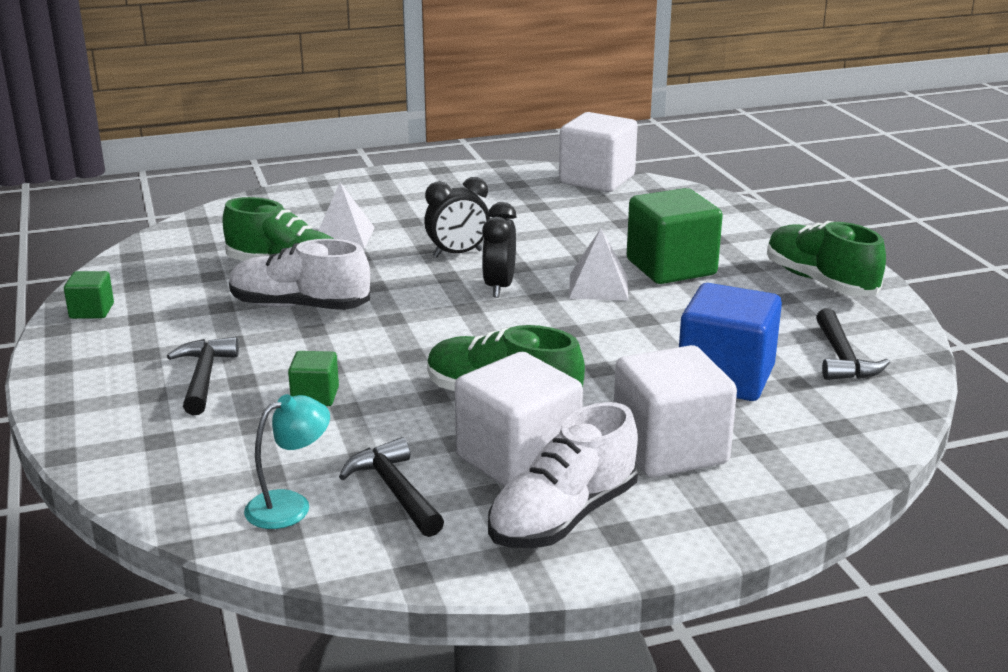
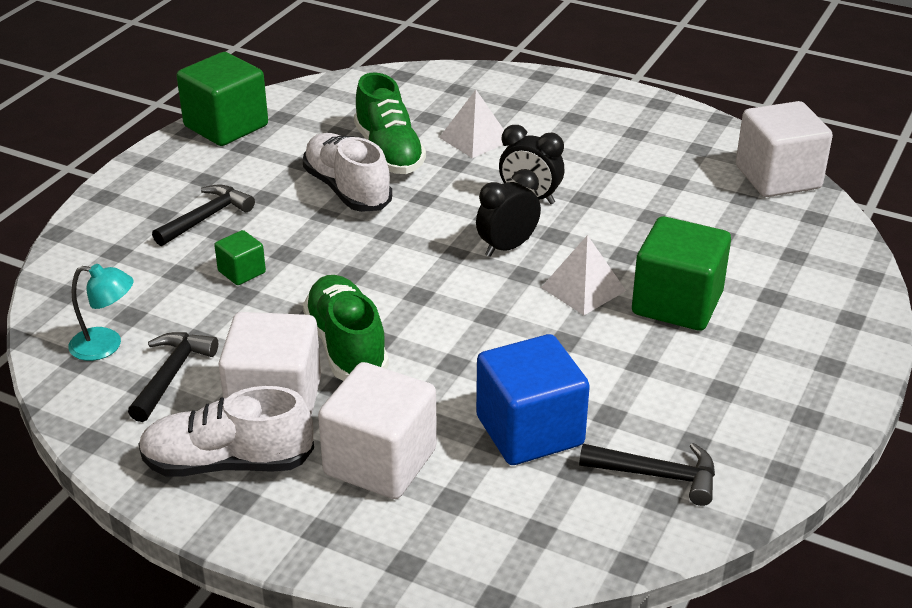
camera: 45 degrees right, 10 degrees up
green cube [64,271,114,319] -> green cube [176,52,268,146], size x2.05
green shoe [767,221,886,296] -> none
black hammer [816,308,890,380] -> black hammer turned 120 degrees counterclockwise [579,443,715,506]

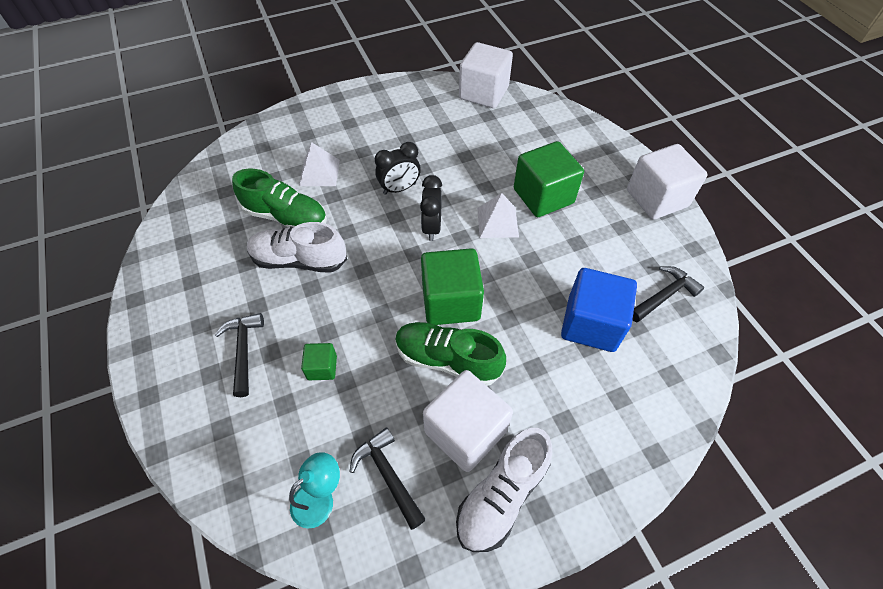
camera: 50 degrees left, 20 degrees up
green cube [176,52,268,146] -> green cube moved to [421,248,484,325]
white cube [318,362,437,499] -> white cube moved to [627,144,708,219]

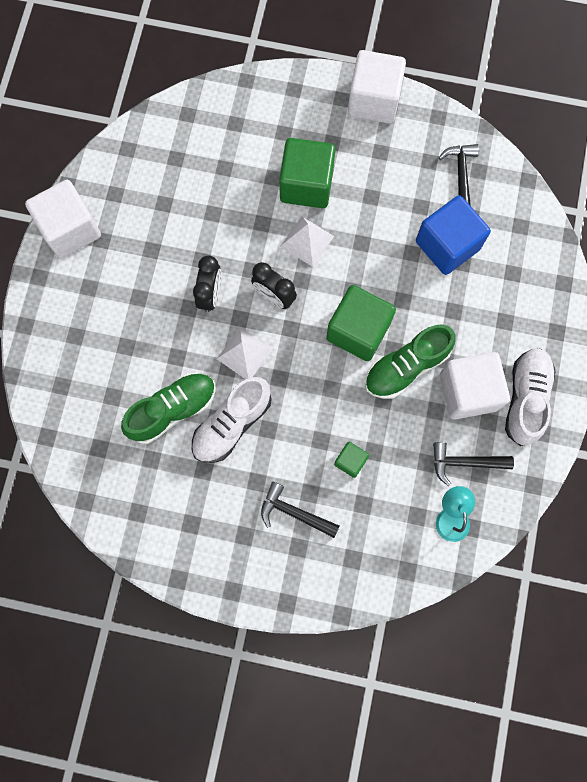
camera: 55 degrees left, 20 degrees up
white pyramid [299,142,340,186] -> white pyramid moved to [217,328,272,379]
white shoe [456,428,552,552] -> white shoe turned 150 degrees counterclockwise [505,348,556,446]
white cube [459,42,513,108] -> white cube moved to [25,180,101,258]

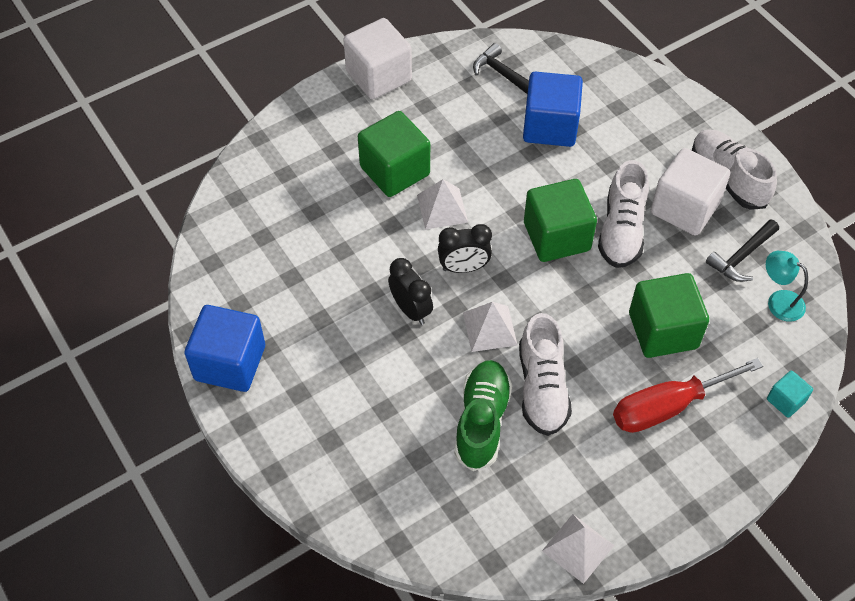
camera: 45 degrees left, 20 degrees down
white cube [25,180,101,258] -> blue cube [184,305,265,392]
black hammer [261,482,340,538] -> red screwdriver [613,358,763,433]
green cube [334,442,369,478] -> green cube [629,273,709,358], size x2.05
green shoe [365,325,455,399] -> white shoe [598,160,649,268]
none -> white pyramid [542,514,614,584]
none -> turquoise cube [767,371,813,418]

